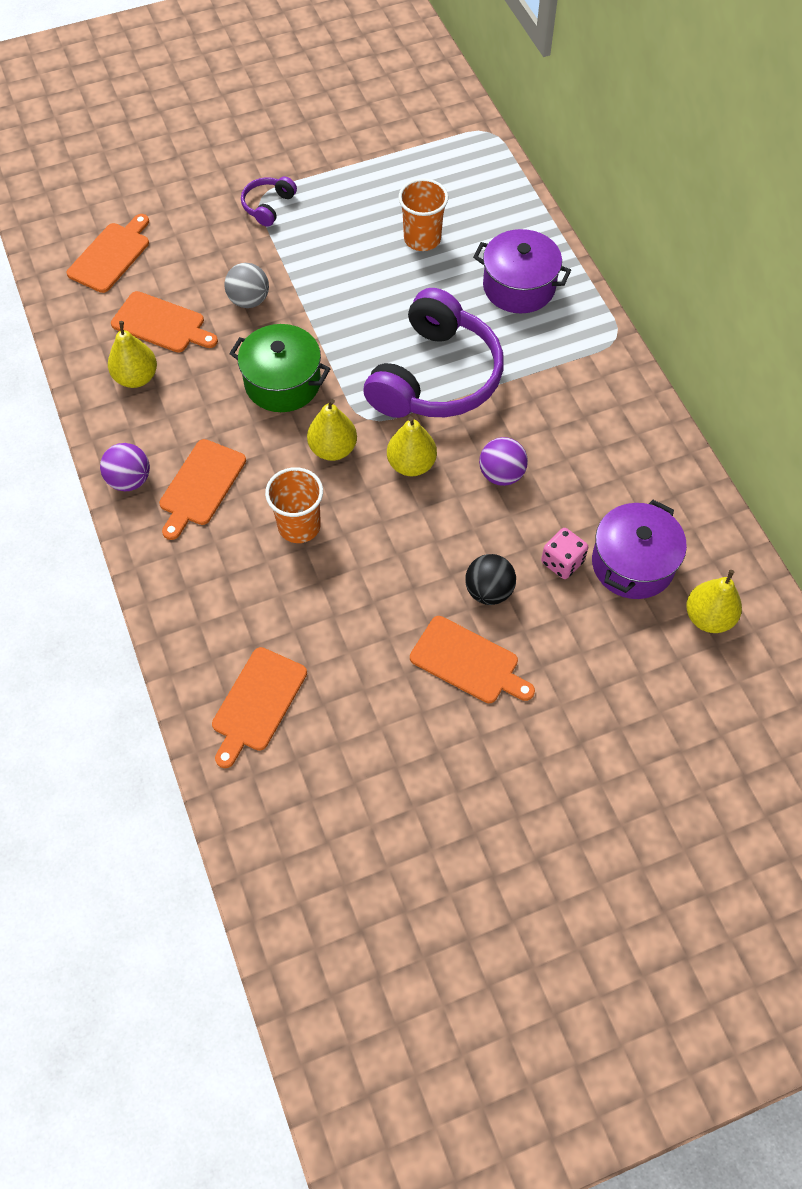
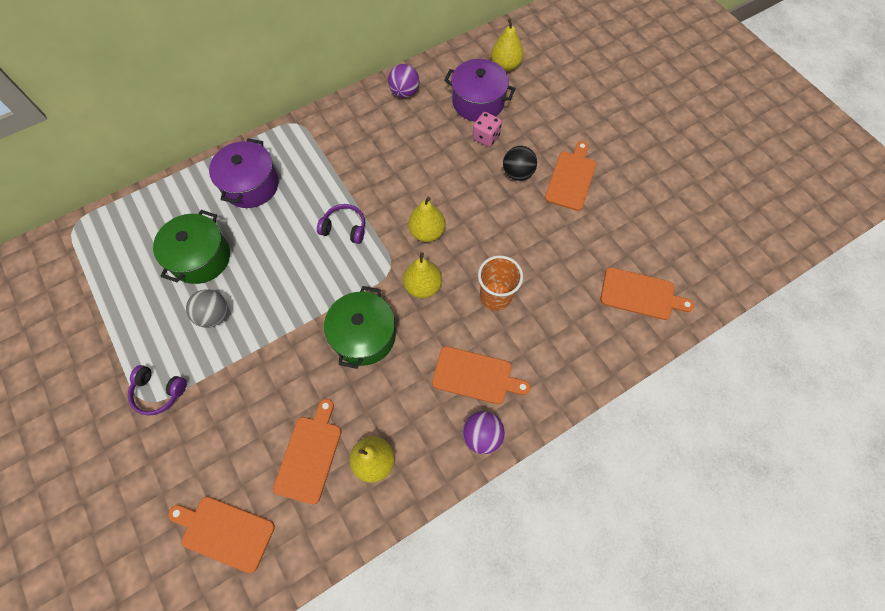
camera: 100 degrees left, 5 degrees up
grey ball [225,263,269,308] -> grey ball moved to [186,289,228,328]
purple headphones [363,288,504,418] -> purple headphones [317,204,365,244], size x0.43
orange cup [398,179,448,251] -> green pot [153,210,230,284]
purple ball [479,437,528,486] -> purple ball moved to [388,64,420,98]

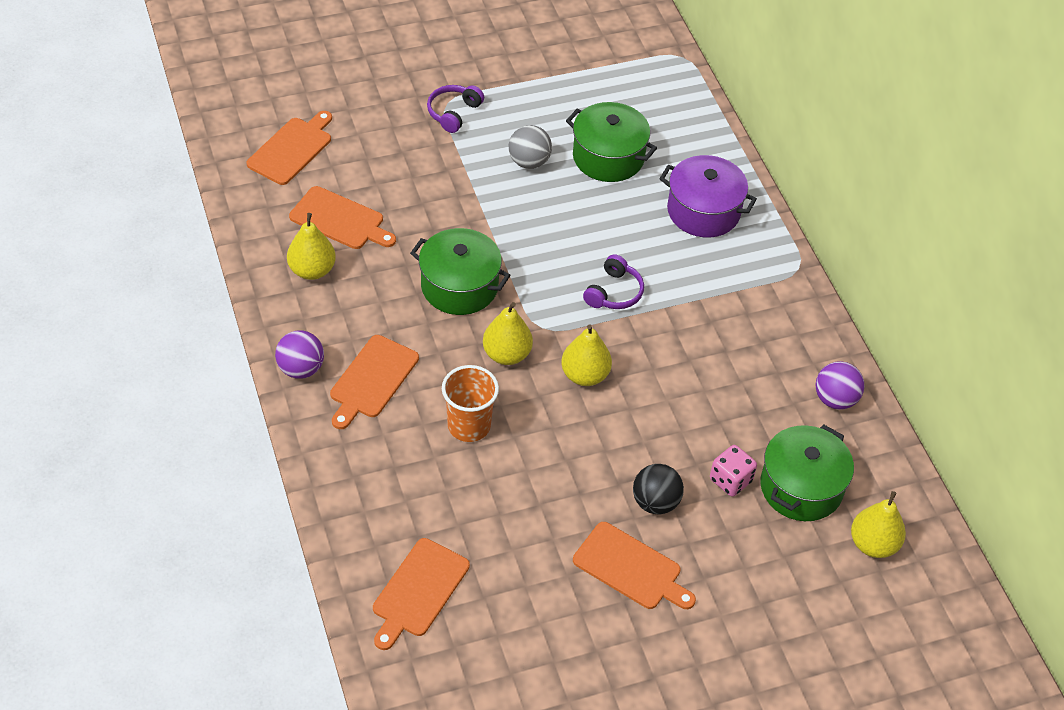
camera: 100 degrees right, 15 degrees down
purple pot [444,59,516,122] -> green pot [760,425,854,521]

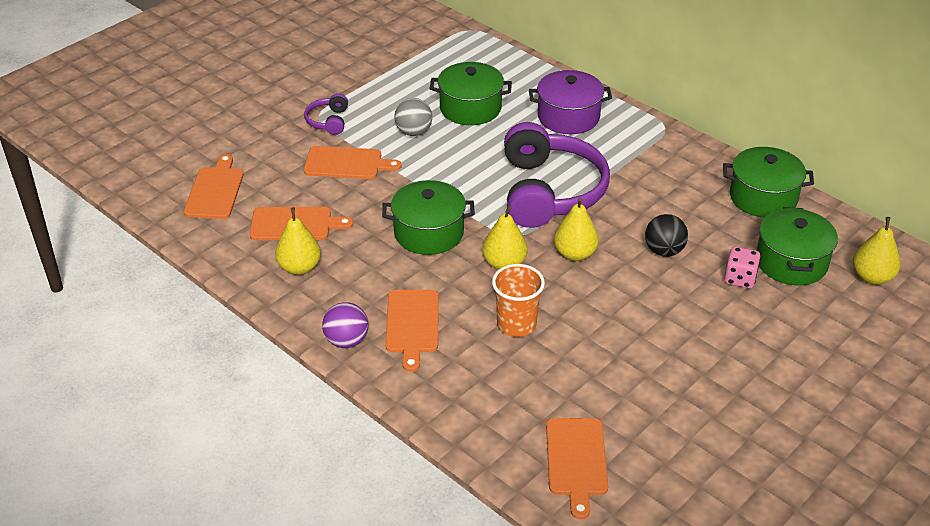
camera: 25 degrees left, 10 degrees down
orange cutting board [573,522,696,609] -> orange cutting board moved to [304,146,402,179]
purple headphones [583,254,644,309] -> purple headphones [504,122,610,228], size x2.30
black ball [633,464,684,514] -> black ball moved to [645,214,688,257]
purple ball [816,361,865,410] -> green pot [723,147,814,218]

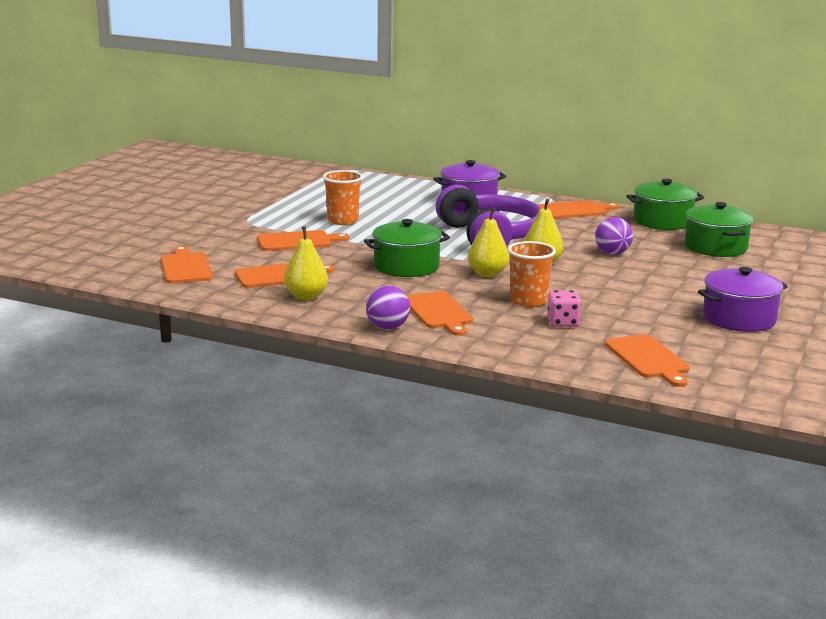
camera: 20 degrees left, 20 degrees down
purple headphones [304,93,348,135] -> none
grey ball [394,98,432,136] -> orange cup [323,170,363,225]
green pot [429,62,512,125] -> none
black ball [645,214,688,257] -> purple ball [595,217,633,255]
pink dice [724,247,761,289] -> pink dice moved to [547,290,582,327]
yellow pear [853,217,901,285] -> none
none -> orange cutting board [537,200,619,219]
none -> purple pot [698,267,788,332]

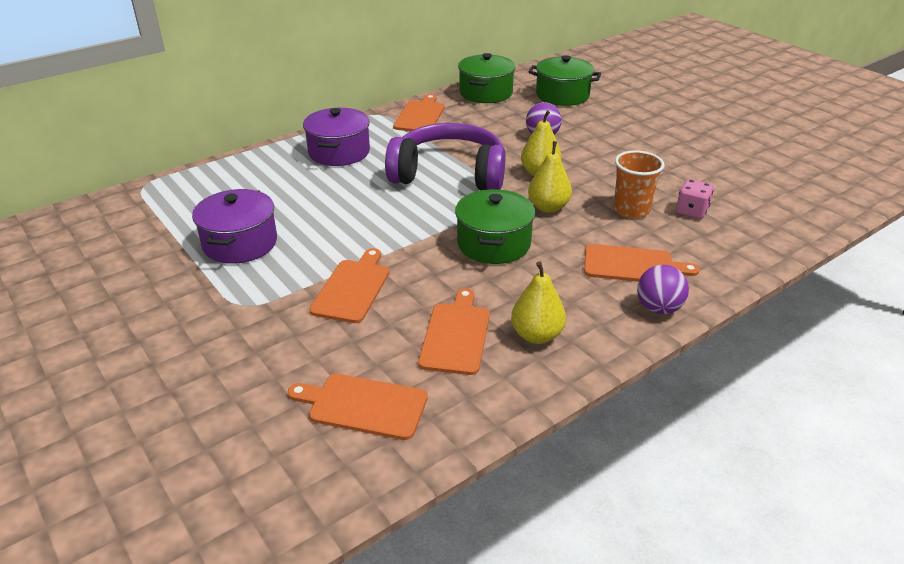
camera: 60 degrees left, 15 degrees up
orange cup [323,170,363,225] -> none
orange cutting board [605,334,690,387] -> none
purple pot [698,267,788,332] -> purple pot moved to [192,189,277,264]

